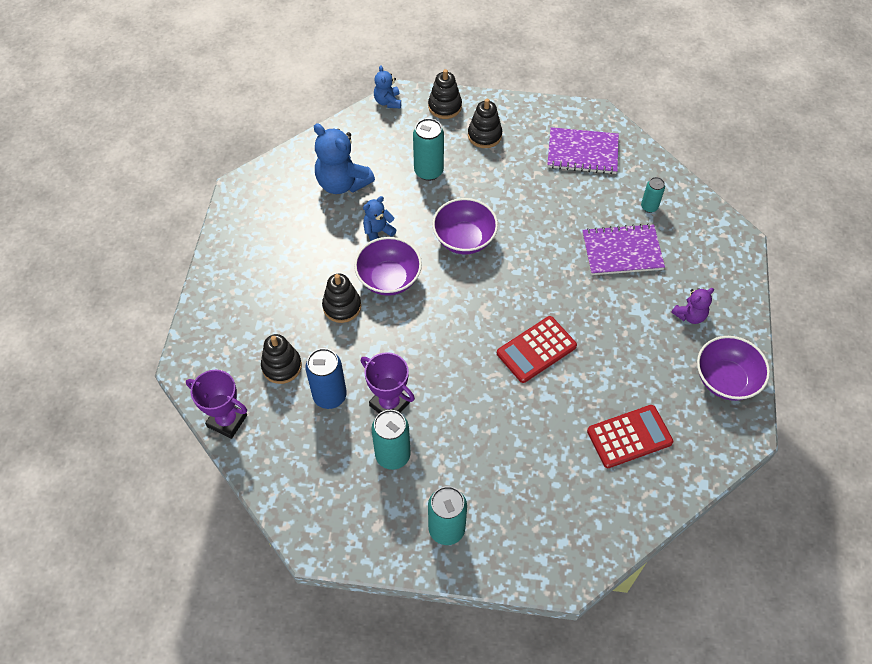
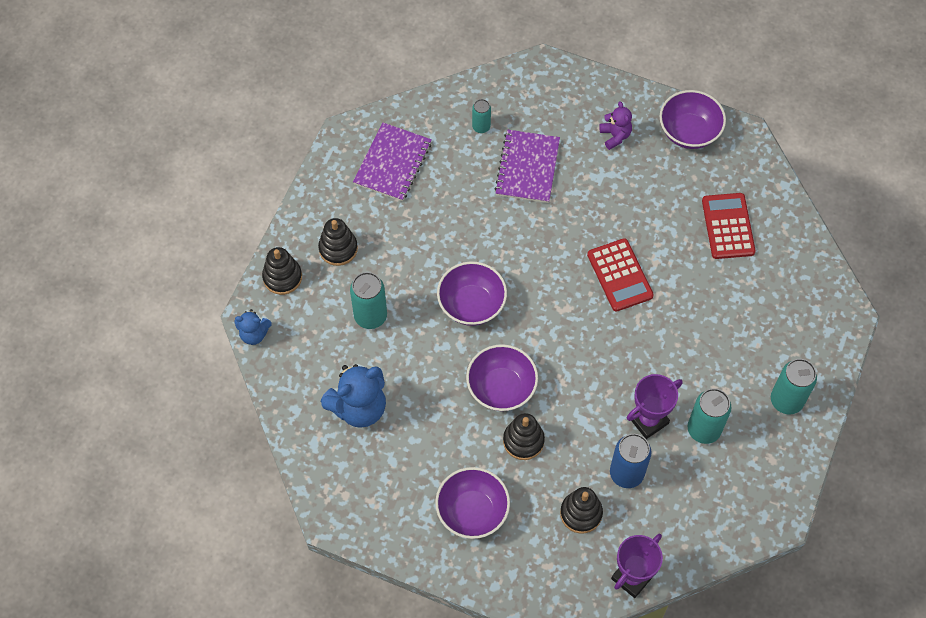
camera: 75 degrees left, 5 degrees up
blue teddy bear [363,196,396,241] -> none
none -> purple bowl [435,467,510,539]

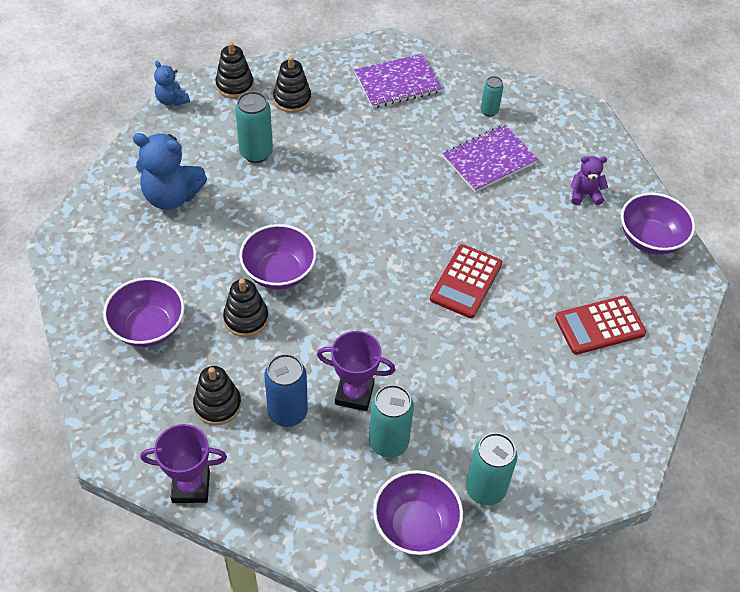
camera: 45 degrees right, 10 degrees down
purple bowl [437,261,507,326] -> purple bowl moved to [373,470,463,555]
purple teddy bear [599,101,632,150] -> purple teddy bear turned 120 degrees counterclockwise [570,156,608,205]
red calculator [702,193,756,259] -> red calculator turned 150 degrees counterclockwise [555,296,646,355]

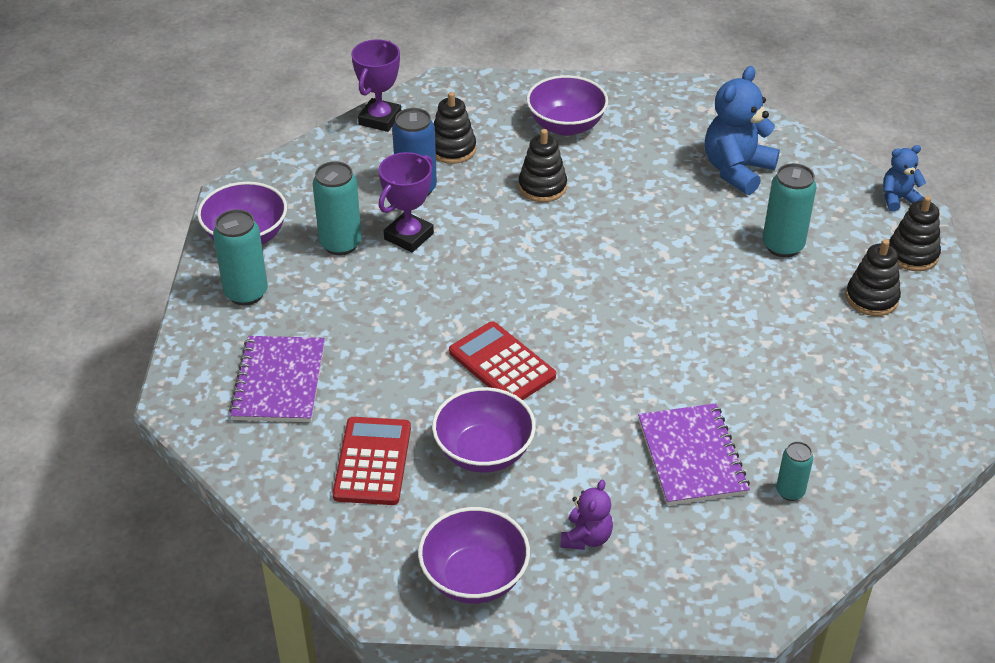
camera: 115 degrees right, 10 degrees down
purple bowl [239,224,316,289] -> purple bowl moved to [432,387,536,473]
purple notebook [354,54,442,108] -> purple notebook moved to [229,336,325,422]

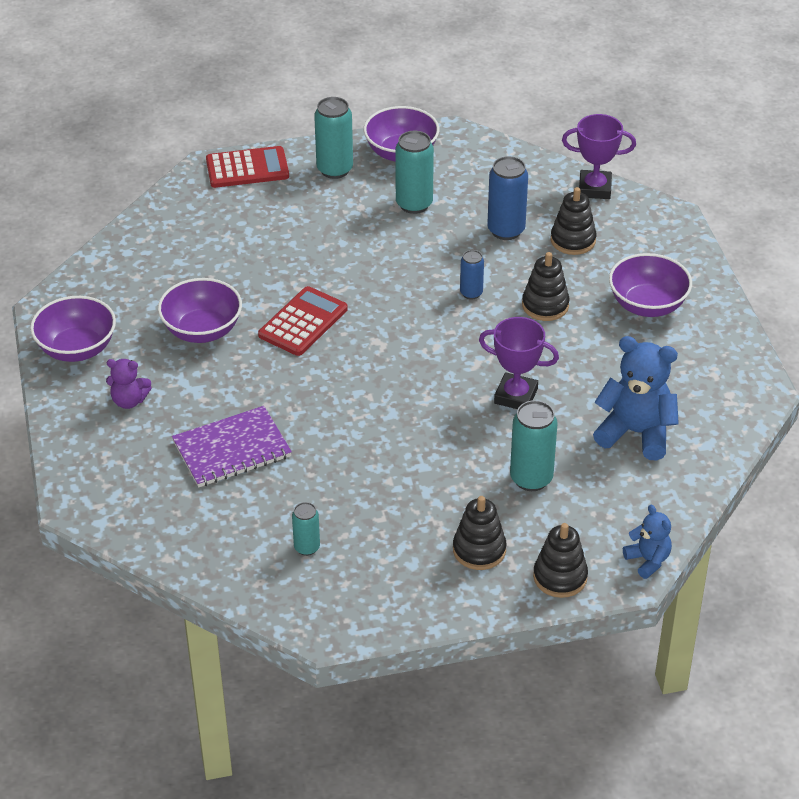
camera: 75 degrees right, 0 degrees up
purple notebook [229,336,325,422] -> none
red calculator [333,417,411,505] -> red calculator moved to [206,146,289,188]
purple trophy [379,152,434,252] -> purple trophy moved to [479,317,559,409]
turquoise can [776,441,813,501] -> turquoise can moved to [292,502,320,556]
none -> blue can [460,250,484,300]

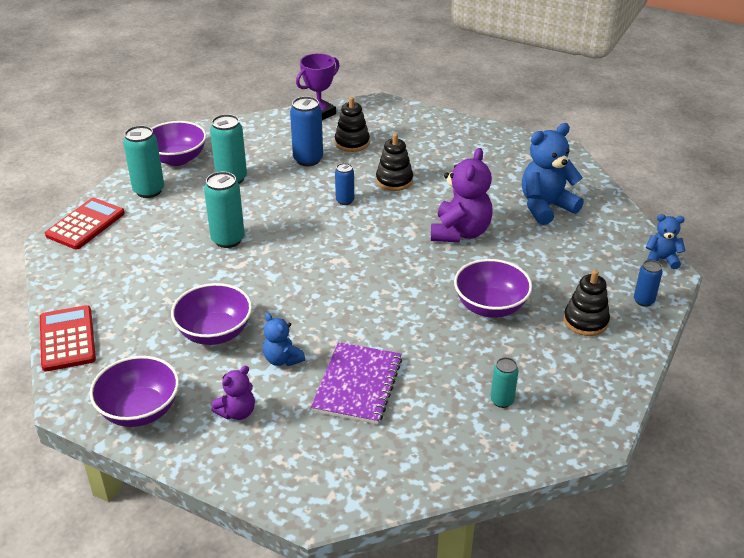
camera: 50 degrees left, 5 degrees down
red calculator [258,286,348,356] -> red calculator moved to [40,305,96,372]
purple trophy [479,317,559,409] -> purple teddy bear [431,148,493,242]
turquoise can [510,400,558,491] -> turquoise can moved to [204,172,245,248]
black stacking toy [533,523,588,598] -> blue can [634,260,663,307]
purple bowl [609,253,692,317] -> purple bowl moved to [454,259,532,318]
none -> blue teddy bear [263,313,305,366]

